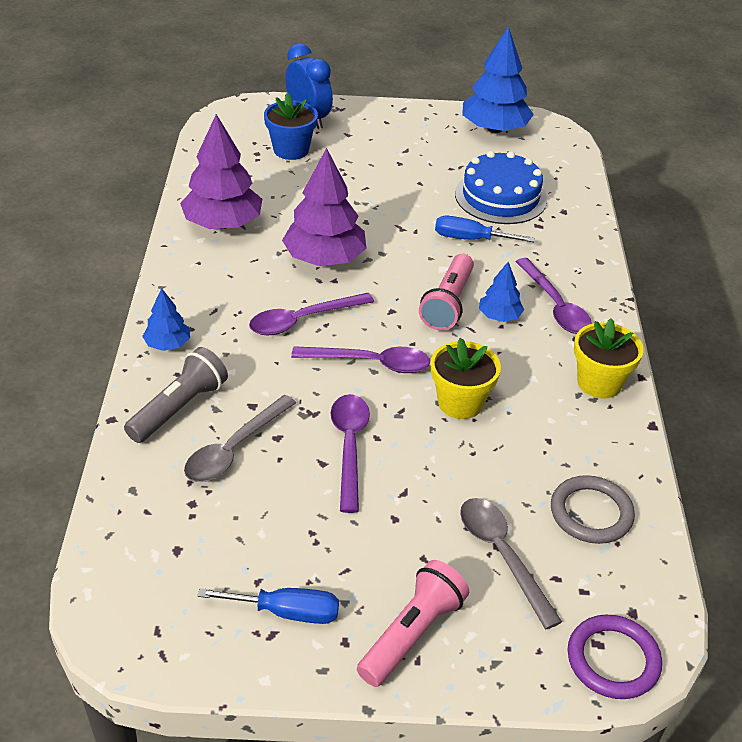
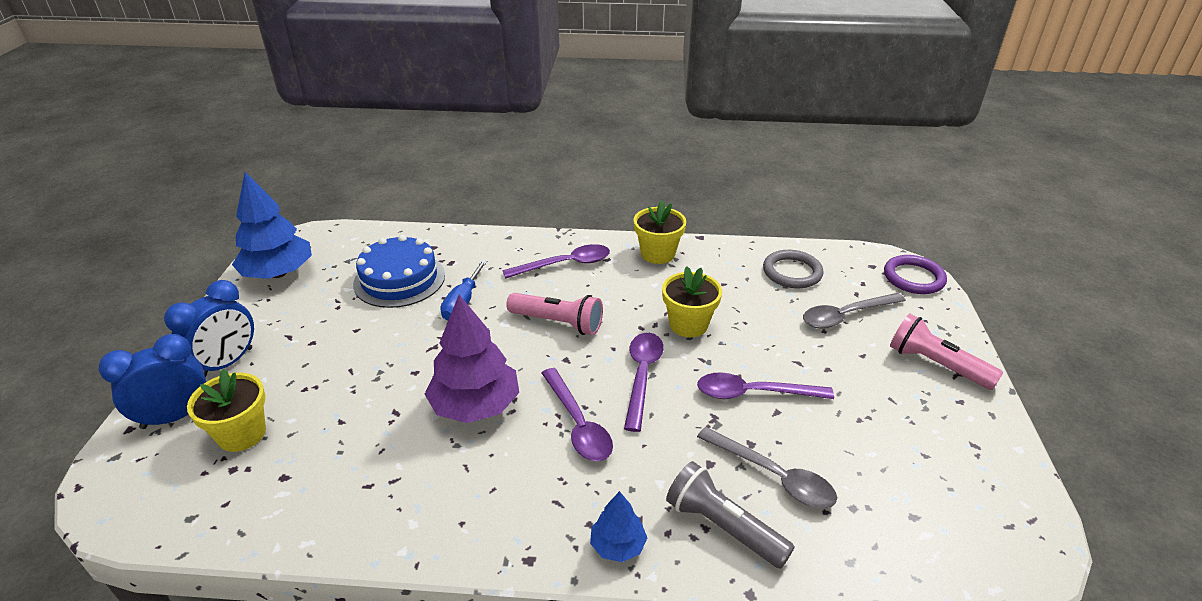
camera: 85 degrees left, 5 degrees down
purple tree [180,114,262,229] -> none
blue screwdriver [197,588,339,624] -> none
blue flower pot [264,93,318,160] -> yellow flower pot [187,369,266,452]
blue tree [479,262,524,322] -> none
none -> blue clock [164,280,254,378]

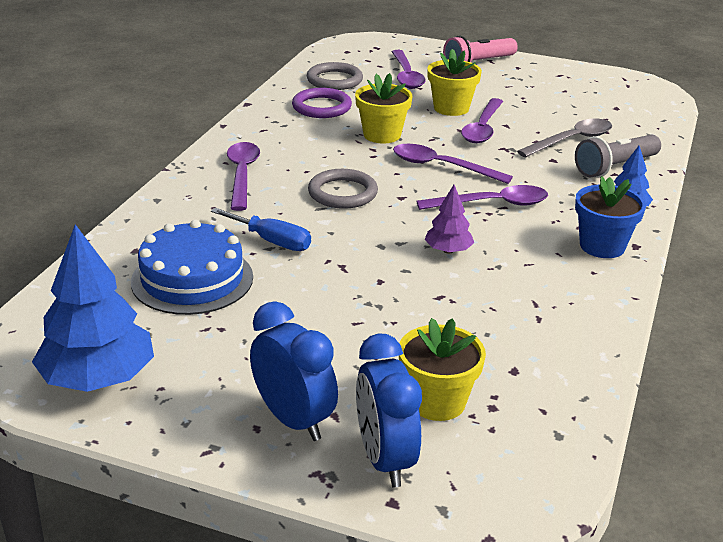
camera: 75 degrees left, 5 degrees down
purple tree [425,295,519,423] -> purple tree [425,185,474,254], size x0.51
pink flashlight [506,293,603,335] -> grey ring [308,169,378,209]
yellow flower pot [634,200,686,264] -> yellow flower pot moved to [427,49,482,116]
grey spoon [803,293,906,329] -> purple spoon [392,50,426,89]
purple ring [884,255,947,294] -> purple ring moved to [292,88,352,118]
none -> blue flower pot [575,176,646,258]

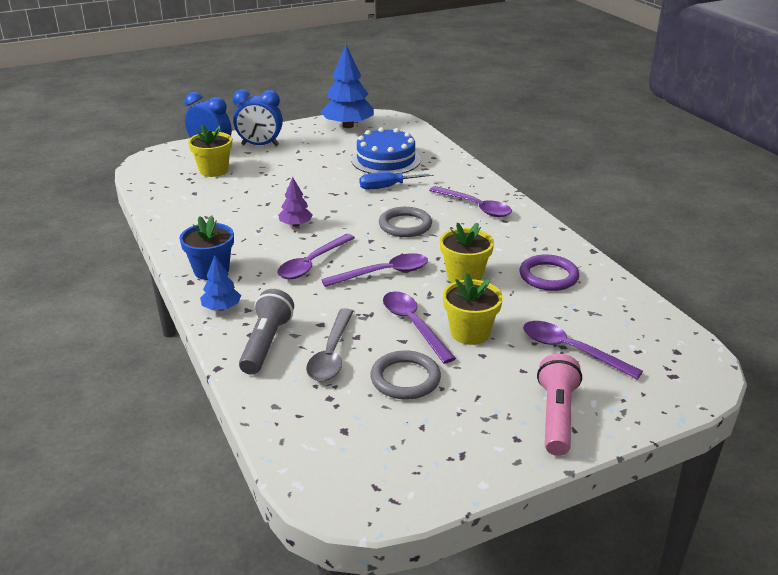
camera: 135 degrees right, 0 degrees up
grey ring [307,62,363,90] -> grey ring moved to [370,350,441,399]

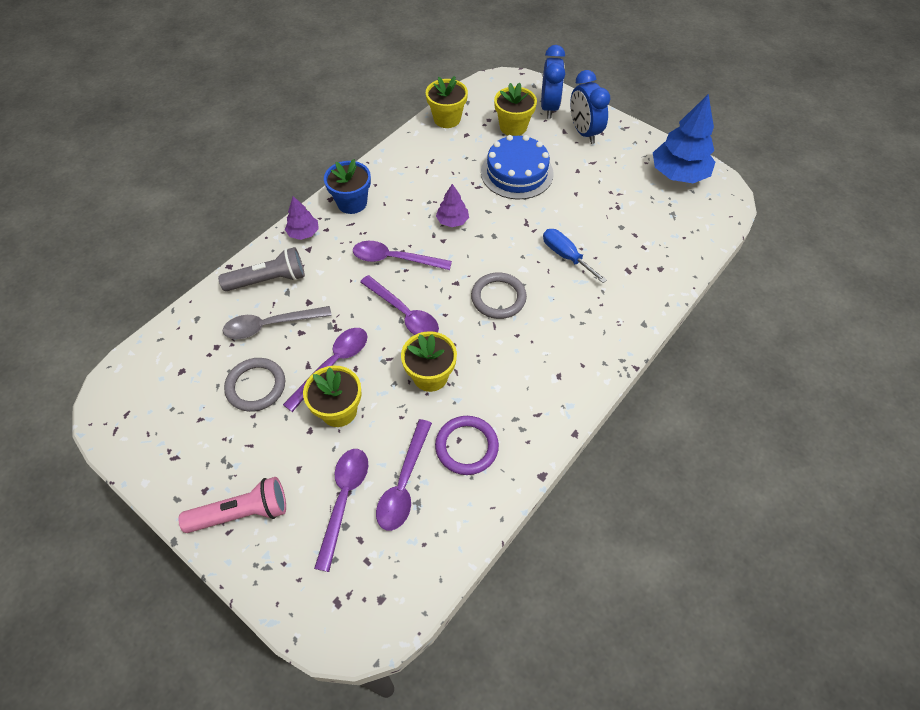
camera: 65 degrees right, 25 degrees up
blue tree [200,256,241,311] -> purple tree [285,196,319,240]
blue cake [351,127,421,174] -> blue cake moved to [481,135,554,200]
purple spoon [429,186,512,217] -> purple spoon moved to [376,419,432,531]
none -> yellow flower pot [426,76,468,128]

